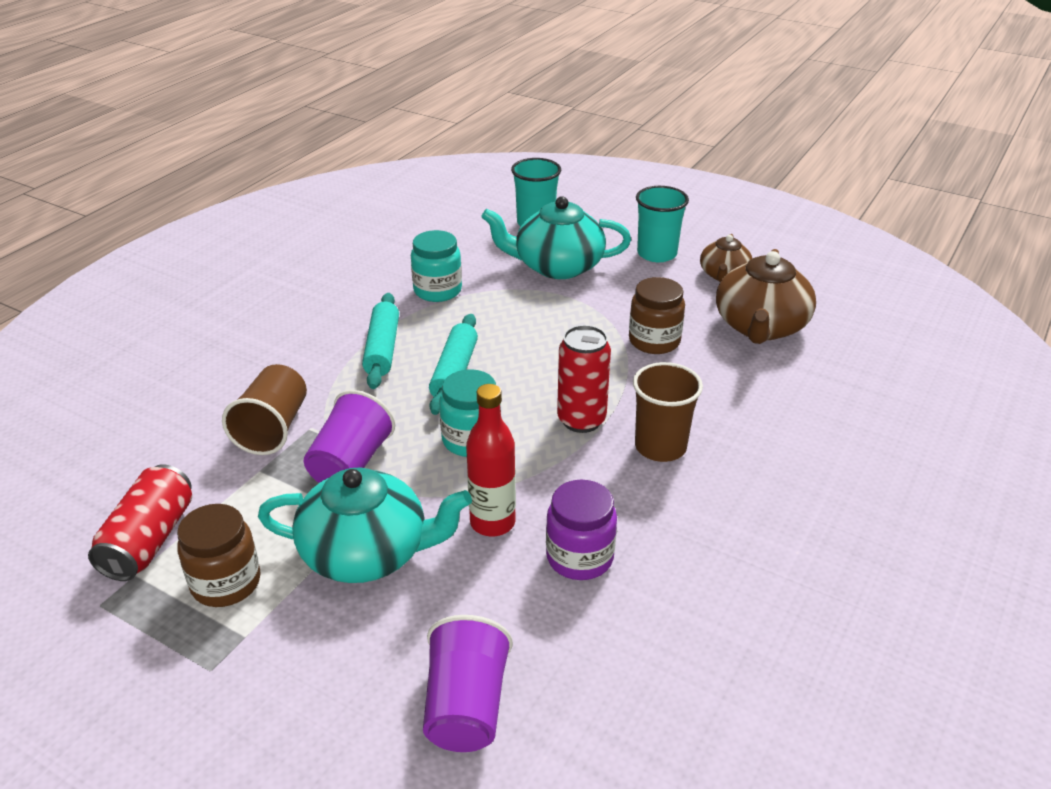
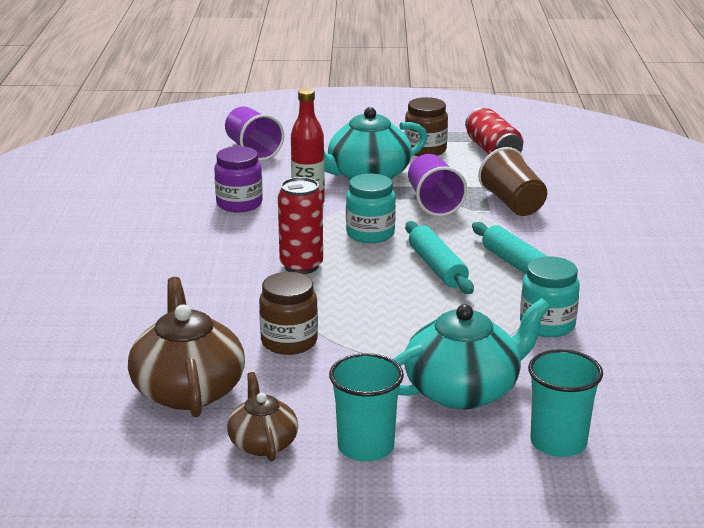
camera: 150 degrees right, 10 degrees down
brown cup [633,362,703,462] -> none

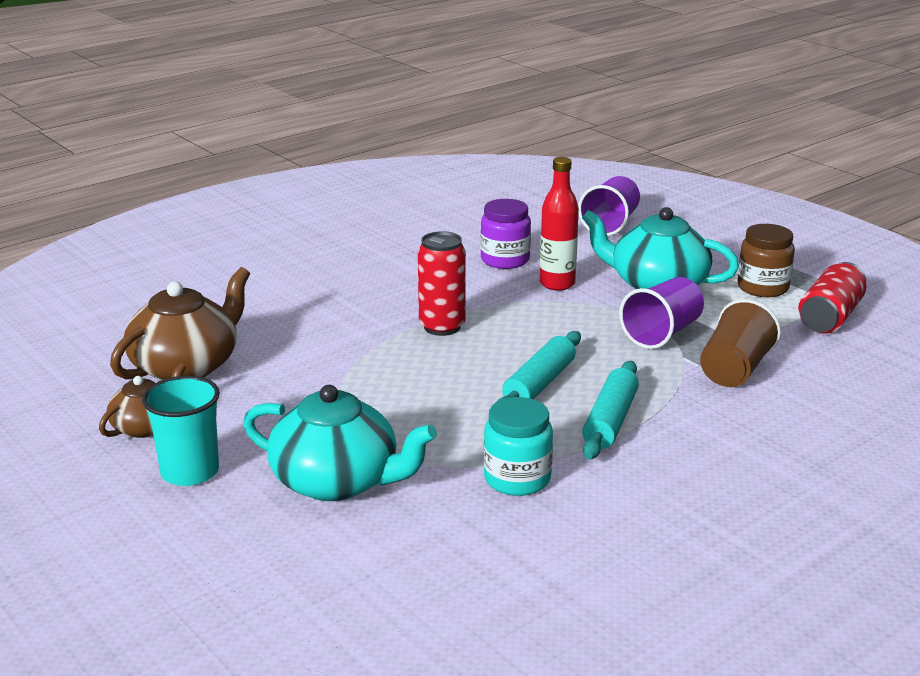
camera: 50 degrees right, 0 degrees up
brown jar [259,272,318,355] -> none
turquoise jar [346,174,396,243] -> none
turquoise cup [528,349,603,457] -> none

